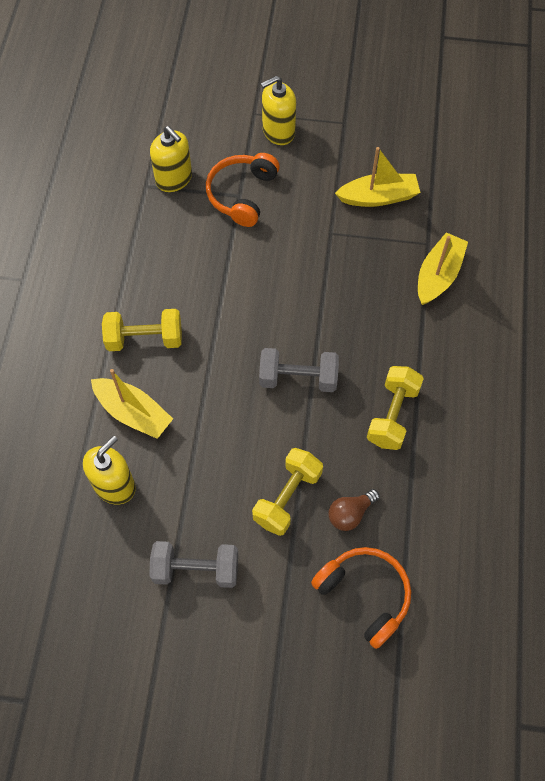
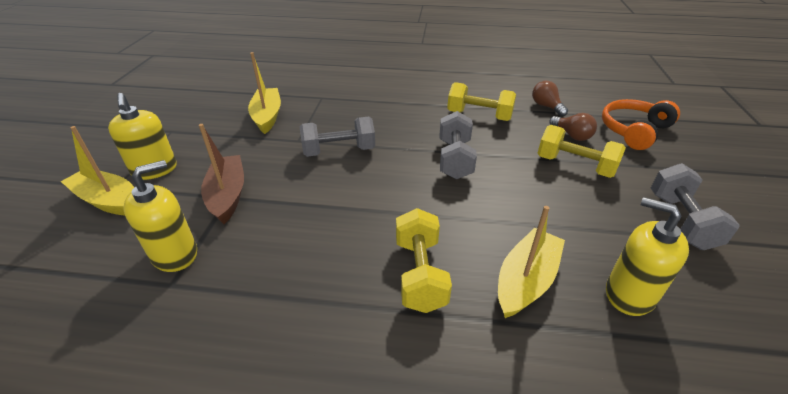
camera: 90 degrees left, 25 degrees down
orange headphones [206,153,280,227] -> brown boat [199,124,244,224]
yellow boat [418,232,468,305] -> yellow boat moved to [61,126,134,216]
none -> grey dumbbell [300,117,375,157]
none -> brown light bulb [532,81,568,116]

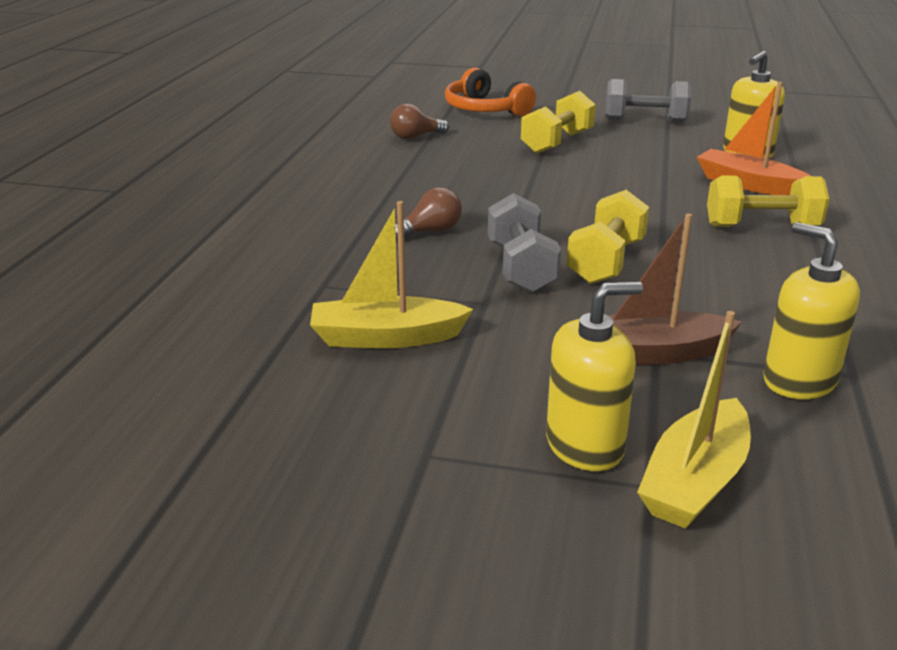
camera: 85 degrees left, 10 degrees down
grey dumbbell [440,111,477,179] -> none
yellow dumbbell [447,82,516,121] -> yellow dumbbell moved to [567,190,649,284]
yellow boat [498,206,565,318] -> orange boat [697,82,811,195]
brown light bulb [549,113,597,141] -> brown light bulb moved to [395,187,462,240]

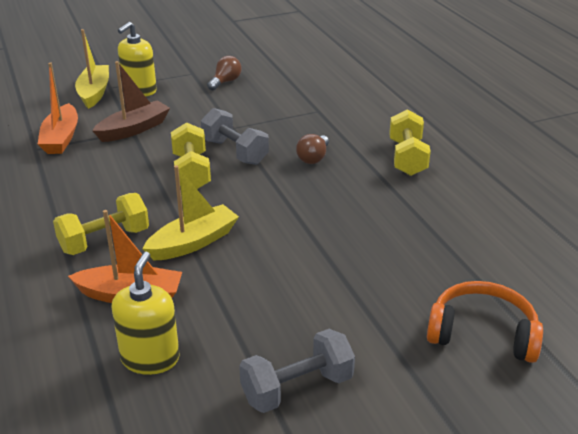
camera: 145 degrees right, 5 degrees up
yellow boat [310,201,473,348] -> yellow boat moved to [142,165,239,260]
brown light bulb [390,104,449,139] -> brown light bulb moved to [207,56,241,90]
yellow dumbbell [521,91,596,154] -> yellow dumbbell moved to [389,109,431,176]
yellow soap dispenser [763,222,860,399] -> orange boat [38,62,78,154]

